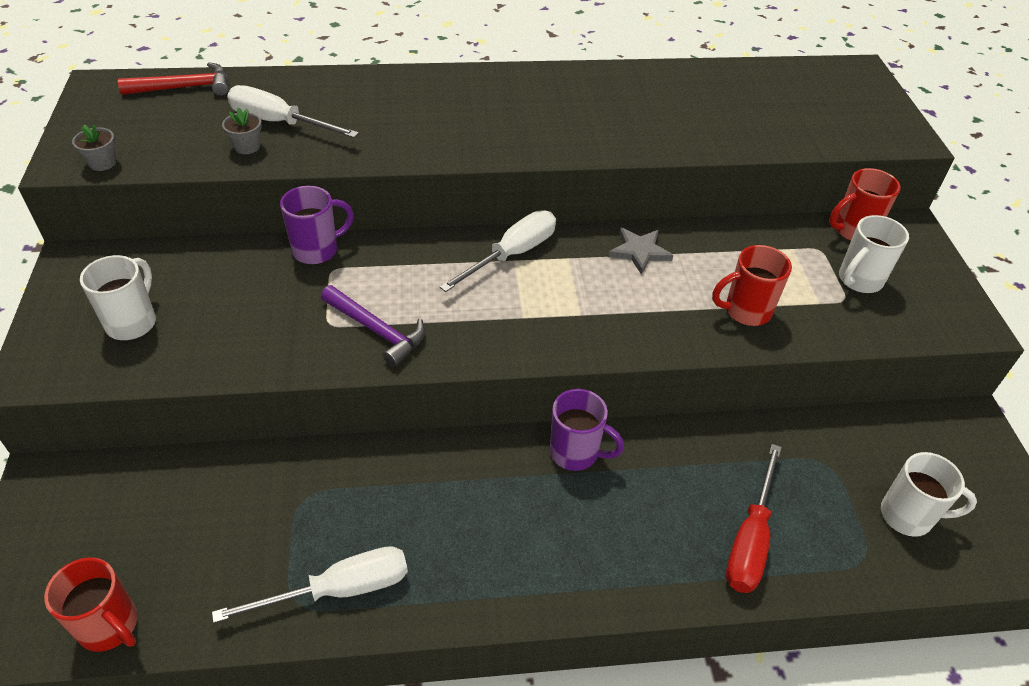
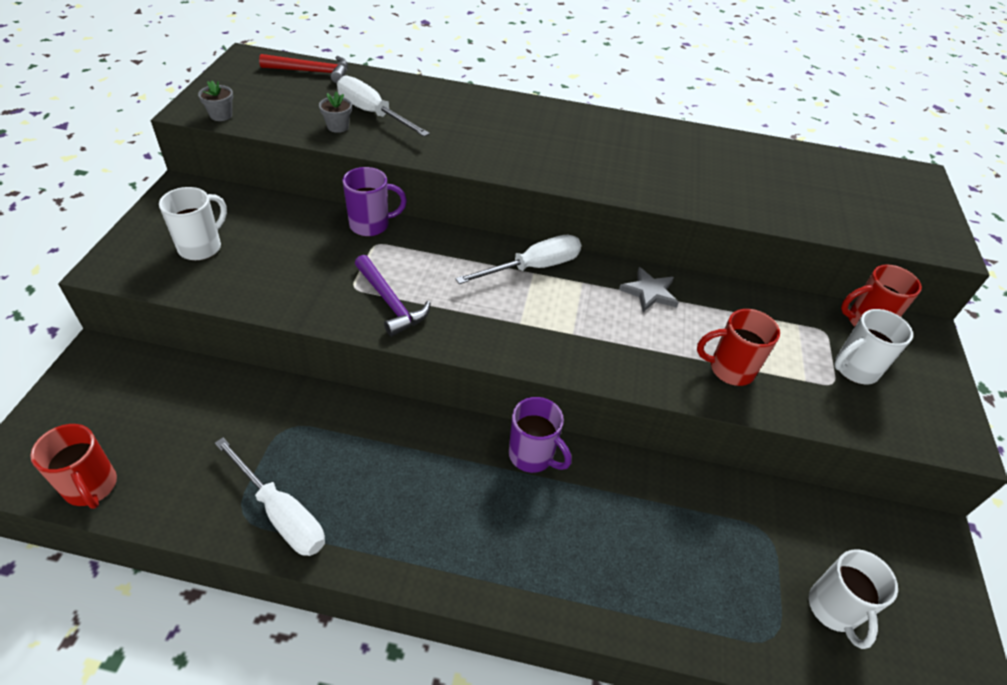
camera: 15 degrees right, 0 degrees up
white screwdriver [212,546,408,623] -> white screwdriver turned 45 degrees clockwise [215,438,325,556]
red screwdriver [726,444,782,593] -> none
white mug [881,452,977,537] -> white mug turned 60 degrees clockwise [809,549,898,649]

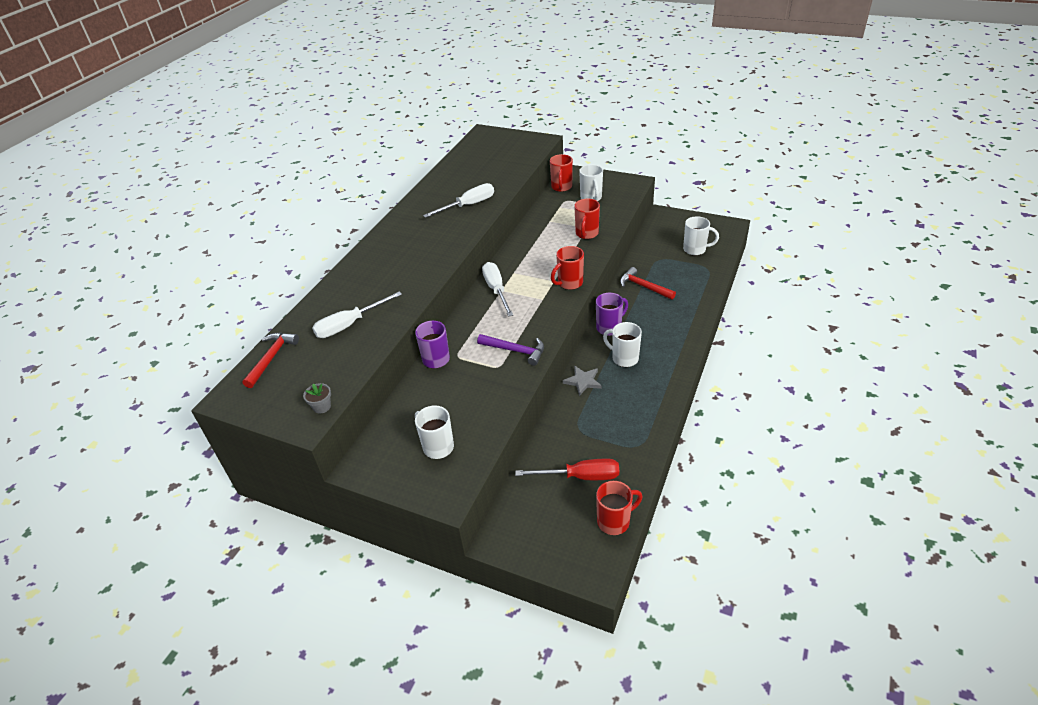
camera: 70 degrees left, 5 degrees down
white screwdriver [215,438,325,556] -> white screwdriver moved to [423,183,494,218]
grey flower pot [319,92,352,133] -> none
purple hammer [355,255,430,337] -> purple hammer turned 45 degrees clockwise [477,334,544,366]
grey star [619,267,679,312] -> grey star moved to [563,366,602,396]
none -> red screwdriver [515,459,619,480]
none -> red mug [551,246,584,290]
none -> white mug [603,322,642,367]
none -> red hammer [620,267,676,300]

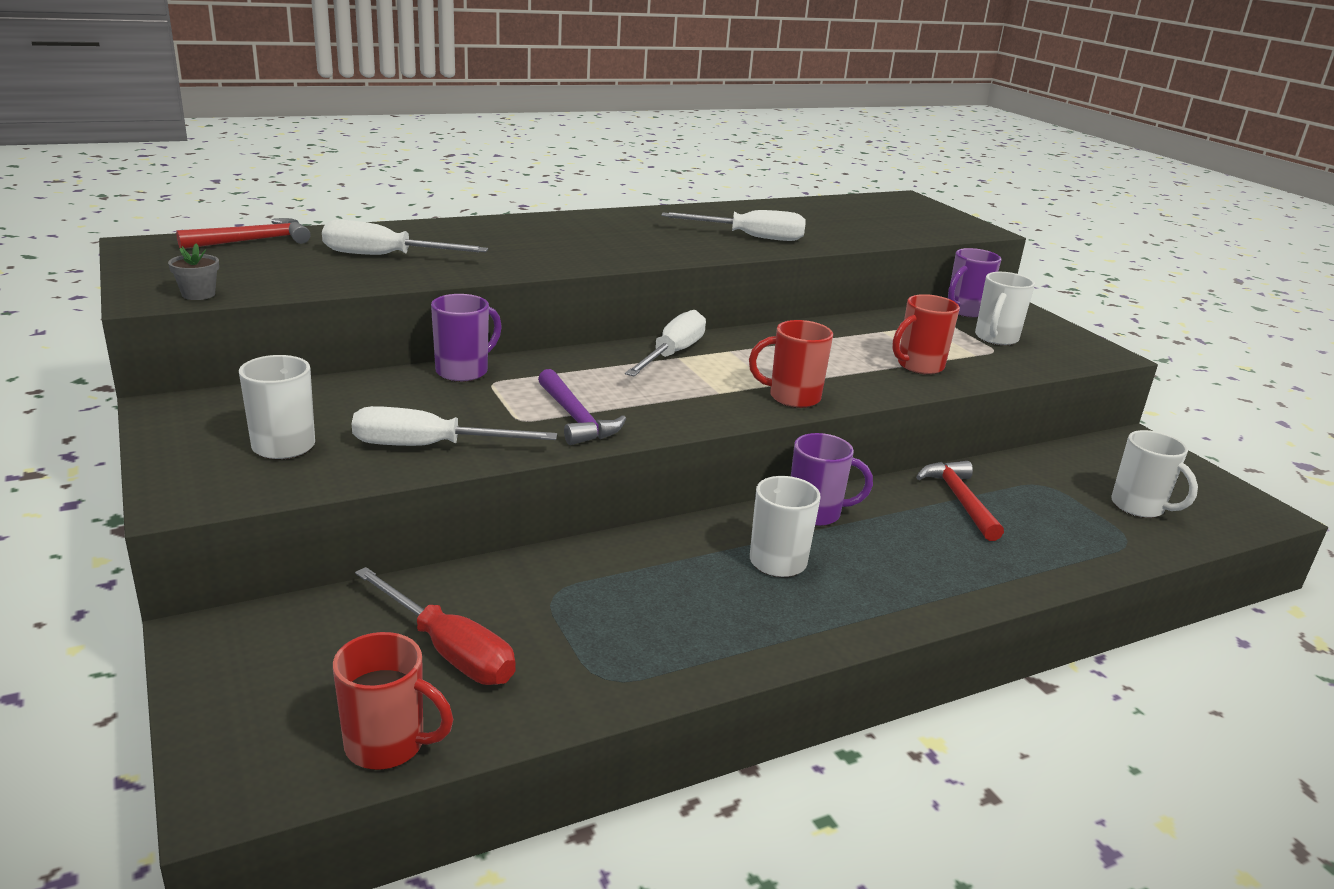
camera: 35 degrees right, 15 degrees down
red mug [550,154,573,192] -> purple mug [948,248,1001,318]
grey star [563,366,602,396] -> none
none -> white screwdriver [352,406,557,446]

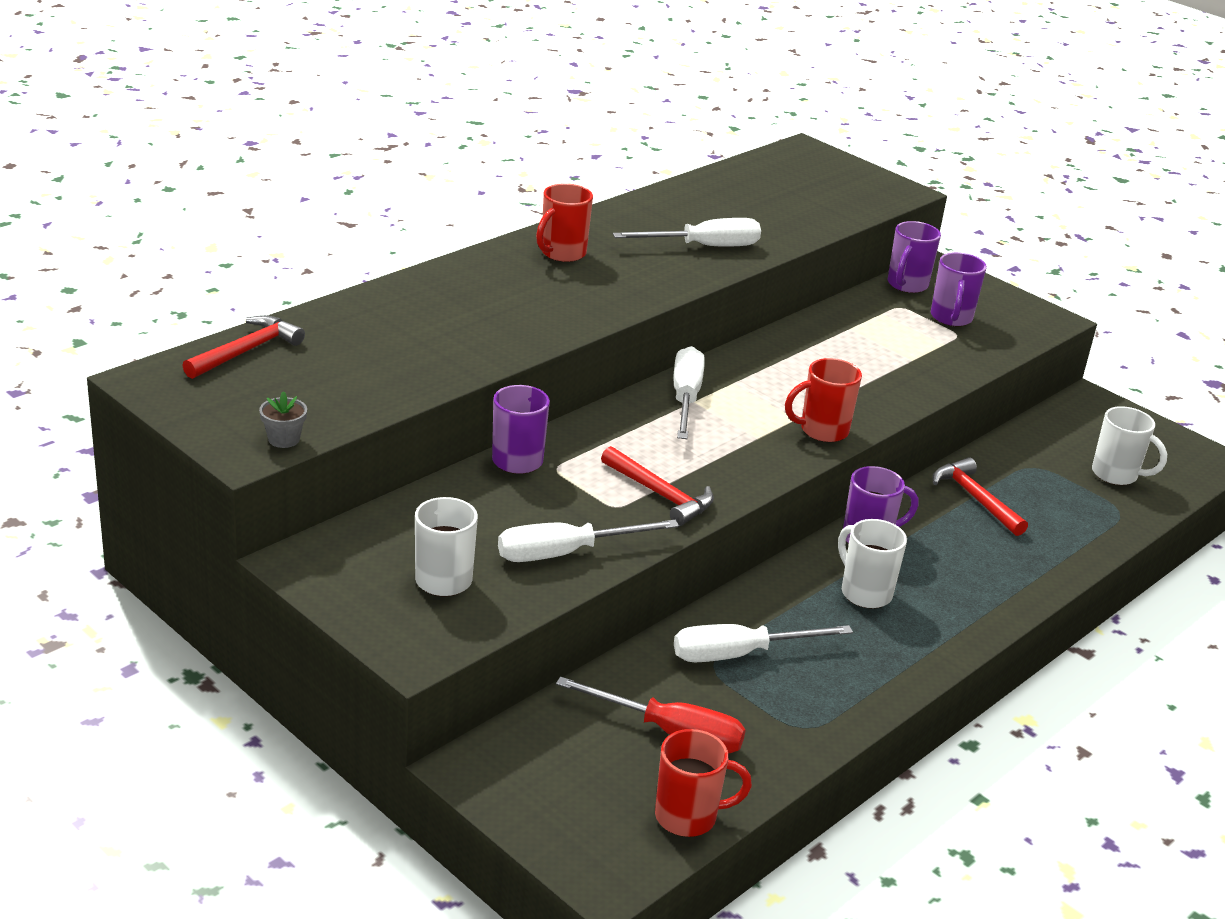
camera: 20 degrees left, 5 degrees up
white screwdriver [322,220,488,255] -> white screwdriver moved to [674,624,853,662]
purple hammer [538,369,626,445] -> red hammer [601,446,714,526]
red mug [892,294,960,375] -> red mug moved to [536,183,593,262]
white mug [975,272,1035,345] -> purple mug [931,252,987,326]

